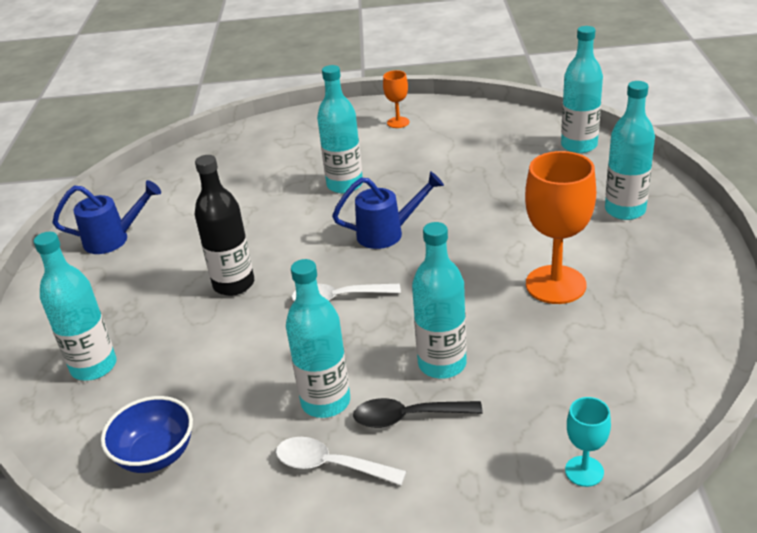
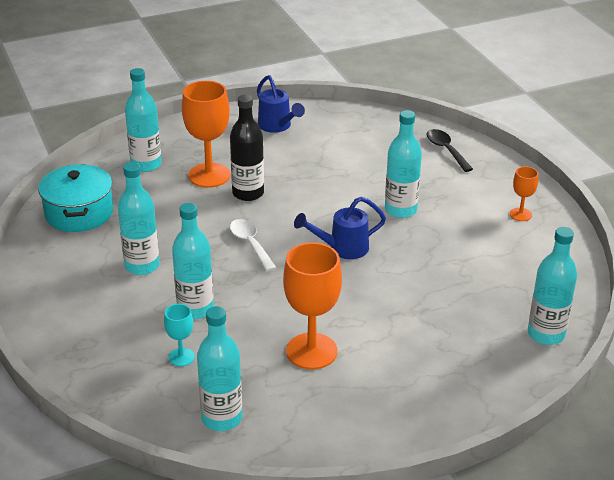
camera: 65 degrees right, 0 degrees up
blue bowl [101,396,193,473] -> turquoise pot [38,164,113,232]
white spoon [276,437,406,485] -> none
blue watering can [332,171,444,249] -> blue watering can turned 105 degrees clockwise [294,197,386,259]
black spoon [353,398,483,428] -> black spoon moved to [426,129,473,172]
turquoise goblet [565,397,611,487] -> turquoise goblet moved to [164,304,195,366]
turquoise bottle [605,81,655,220] -> turquoise bottle moved to [197,306,242,431]
none -> orange goblet [182,81,230,188]

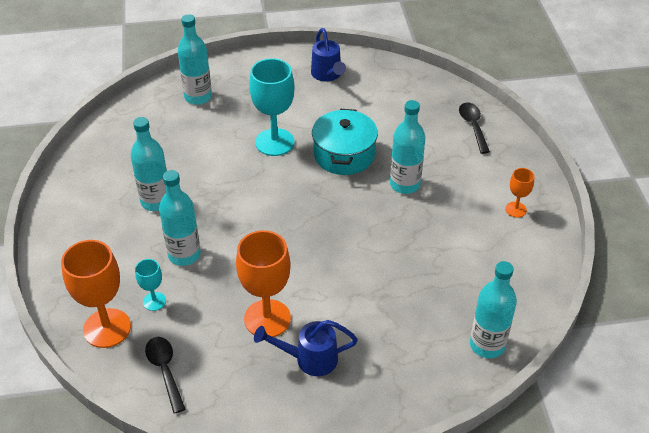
camera: 15 degrees right, 10 degrees up
turquoise pot [38,164,113,232] -> turquoise pot moved to [312,109,378,175]
orange goblet [182,81,230,188] -> orange goblet moved to [61,240,131,348]
turquoise bottle [197,306,242,431] -> black spoon [145,337,185,414]
black bottle [230,95,264,201] -> turquoise goblet [249,58,295,156]
white spoon [230,219,277,272] -> none
blue watering can [294,197,386,259] -> blue watering can moved to [254,320,358,376]

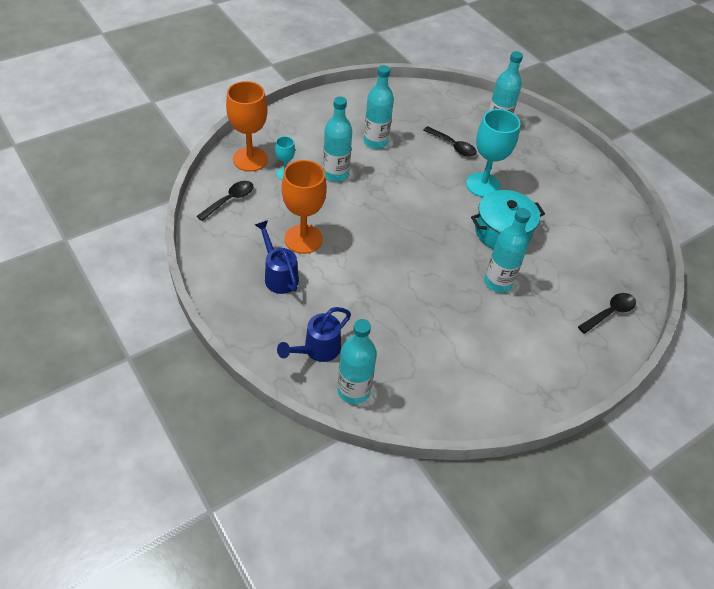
camera: 60 degrees right, 5 degrees up
blue watering can [311,28,346,81] -> blue watering can moved to [277,307,351,362]
orange goblet [505,168,534,218] -> none
none -> black spoon [423,126,477,157]

